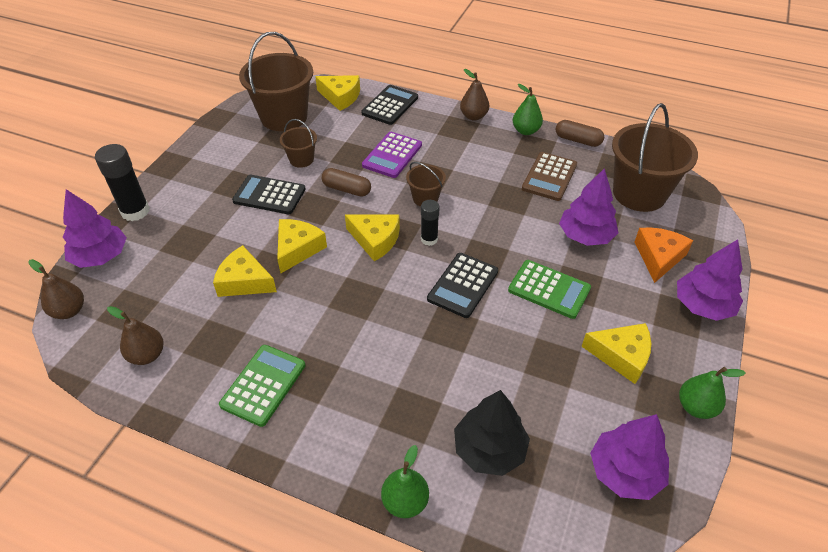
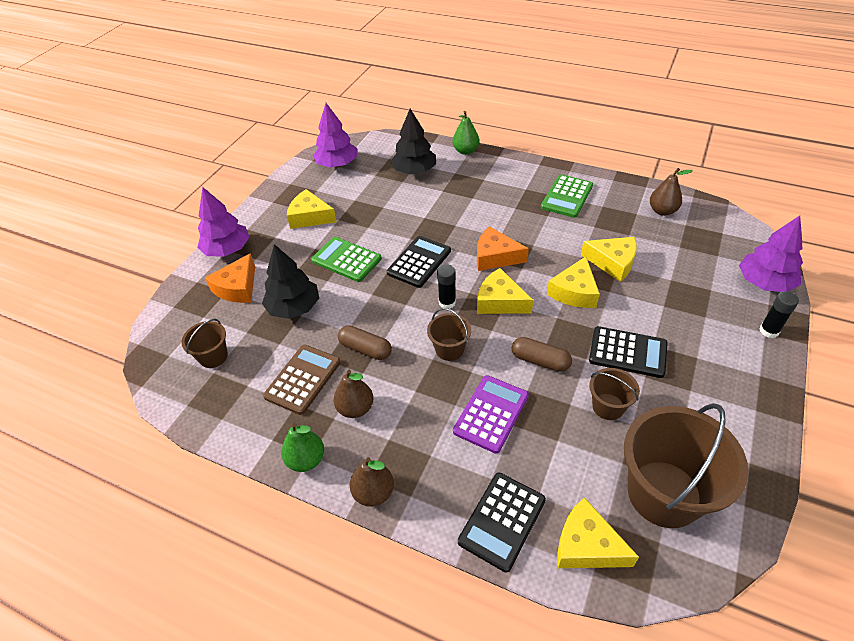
camera: 175 degrees left, 0 degrees up
brown pear [28,259,84,319] -> brown pear moved to [334,370,373,418]
black glue stick [95,144,150,221] -> black glue stick [759,291,799,338], size x0.60
brown capsule [555,120,604,147] -> brown capsule moved to [338,325,392,360]
purple tree [559,168,618,246] -> black tree [262,244,319,319]
brown bucket [612,103,698,212] -> brown bucket [181,319,228,368], size x0.49
green pear [679,367,745,419] -> none
none -> orange cheese [477,226,529,271]

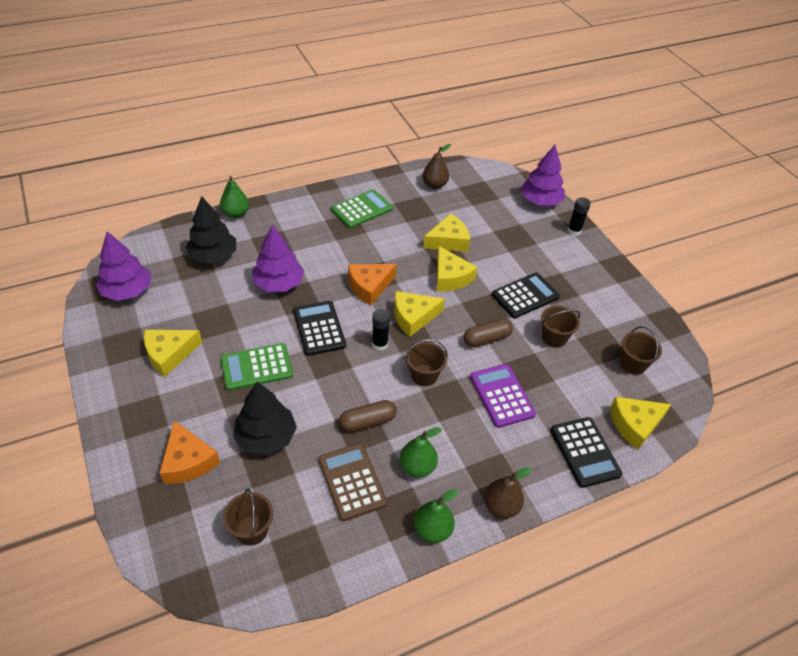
camera: 55 degrees left, 0 degrees up
purple tree [197,187,250,257] -> purple tree moved to [252,224,304,292]
brown pear [334,370,373,418] -> green pear [400,427,442,477]
green calculator [541,175,593,218] -> green calculator turned 105 degrees counterclockwise [331,189,393,228]
brown bucket [624,403,749,528] -> brown bucket [620,326,662,375], size x0.49

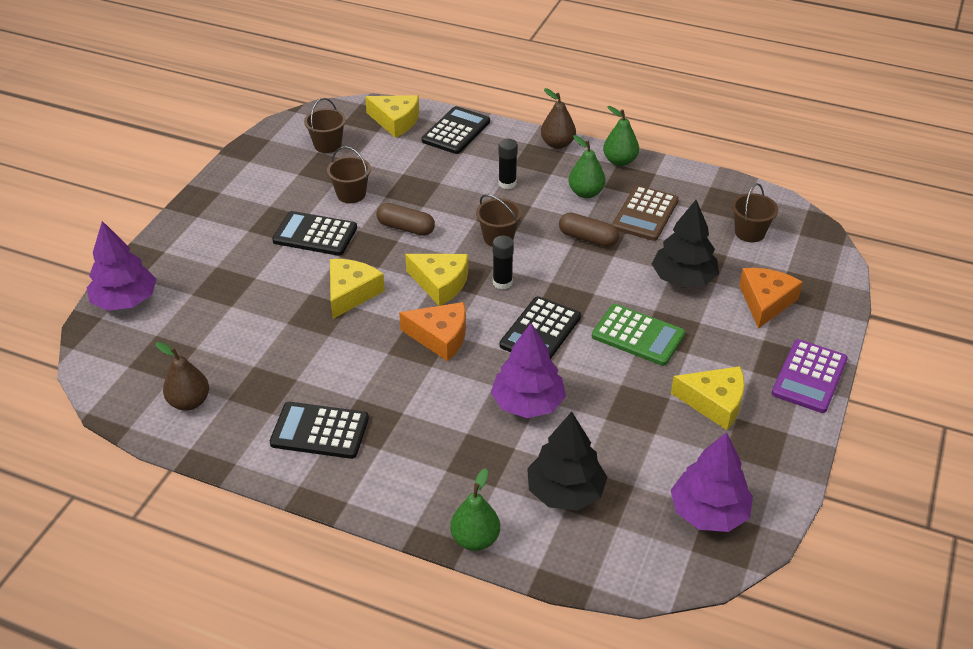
camera: 130 degrees left, 5 degrees down
green calculator [331,189,393,228] -> black calculator [270,402,369,459]
yellow cheese [423,213,470,252] -> none
purple calculator [470,364,536,428] -> purple calculator moved to [772,339,848,413]
black glue stick [568,197,591,236] -> black glue stick moved to [498,139,518,189]

